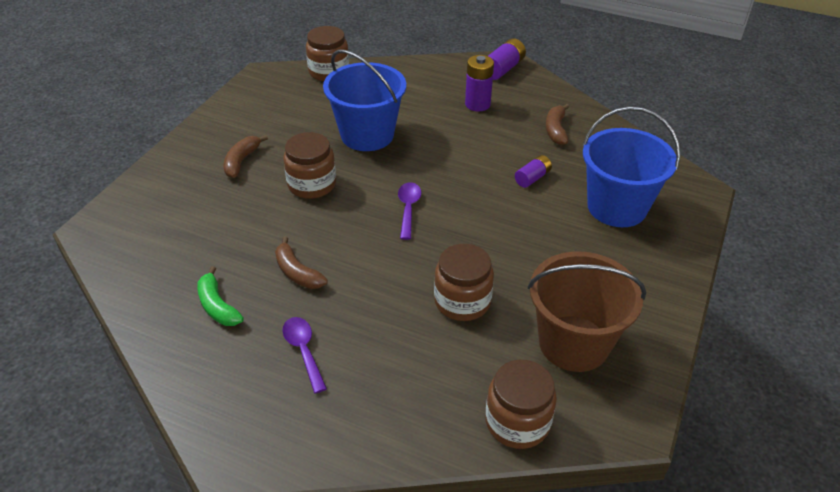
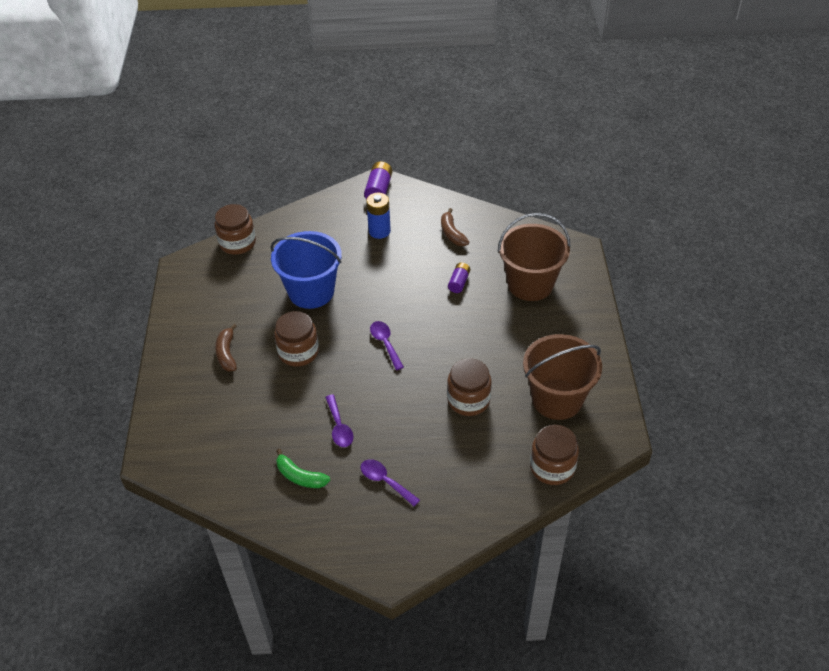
camera: 25 degrees left, 5 degrees up
brown banana [275,237,328,289] -> purple spoon [325,395,353,447]
purple battery [465,55,494,112] -> blue battery [366,193,391,239]
blue bucket [582,107,680,227] -> brown bucket [498,213,571,301]

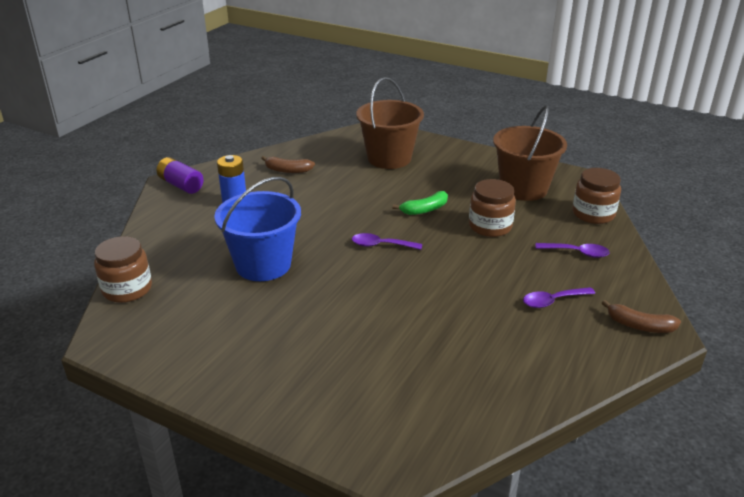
camera: 60 degrees left, 15 degrees down
brown banana [215,324,237,372] -> brown banana moved to [602,300,681,333]
brown jar [274,311,319,366] -> none
green banana [276,448,330,488] -> green banana moved to [392,191,448,215]
purple spoon [325,395,353,447] -> purple spoon moved to [535,243,610,258]
purple battery [448,262,470,293] -> none

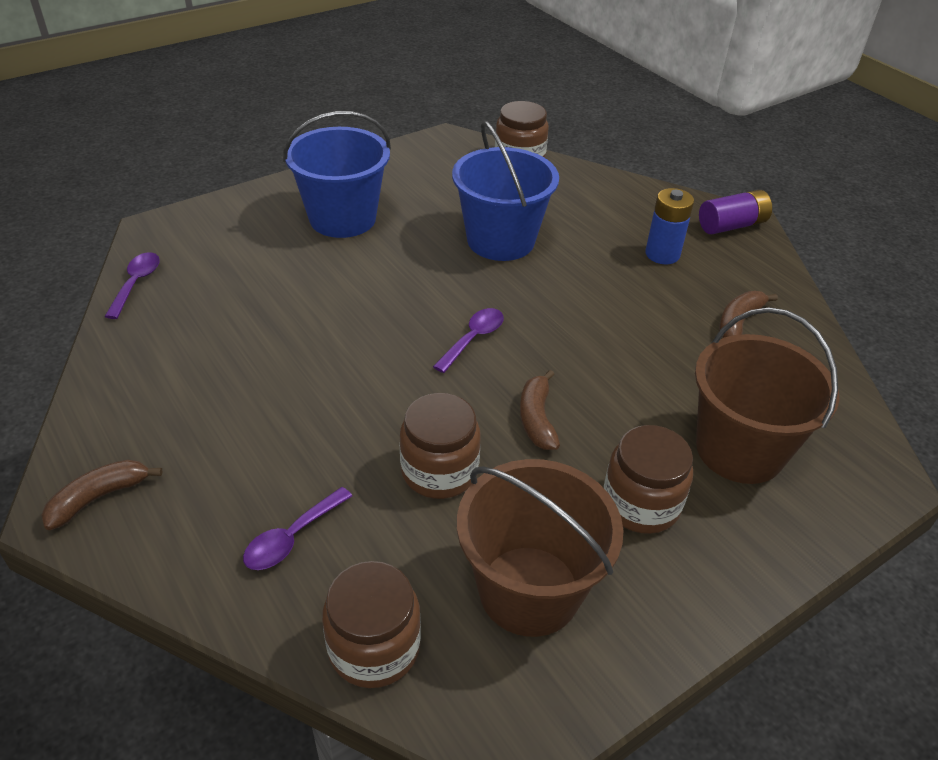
camera: 115 degrees right, 10 degrees up
green banana [392,191,448,215] -> brown banana [520,370,560,450]
purple spoon [523,287,595,308] -> purple spoon moved to [104,252,160,319]
none -> blue bucket [283,111,391,238]
none -> brown jar [604,425,693,534]

